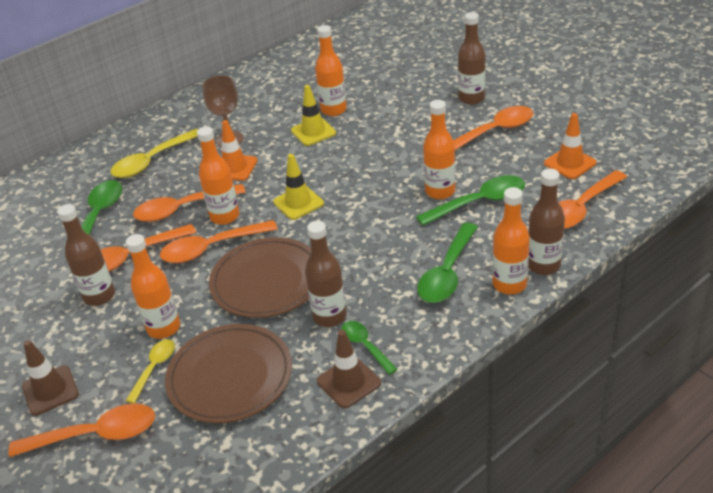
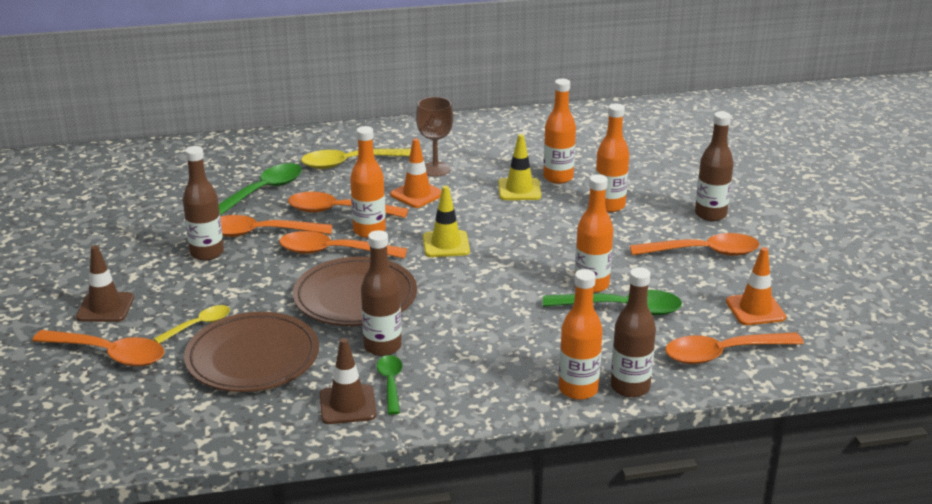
camera: 25 degrees right, 10 degrees down
orange bottle [126,234,180,339] -> orange bottle moved to [595,104,629,212]
green spoon [417,223,478,303] -> none

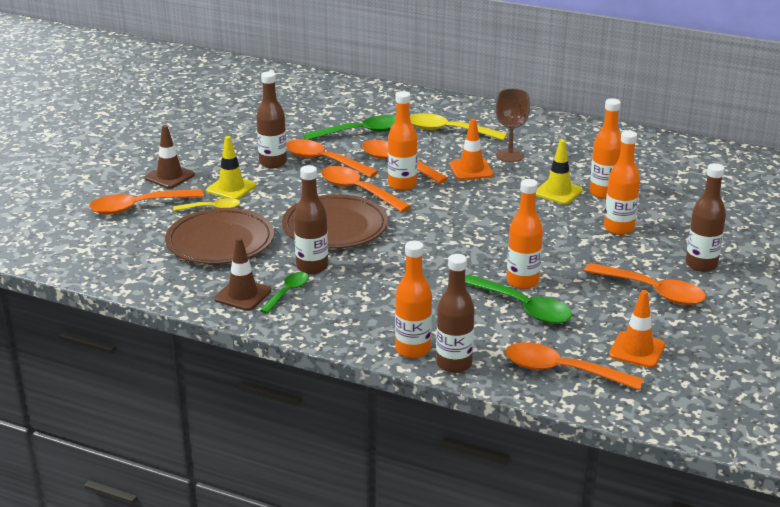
camera: 35 degrees right, 0 degrees up
orange spoon [32,330,164,366] -> orange spoon turned 105 degrees clockwise [89,189,204,215]
yellow traffic cone [423,186,470,257] -> yellow traffic cone moved to [206,136,256,200]

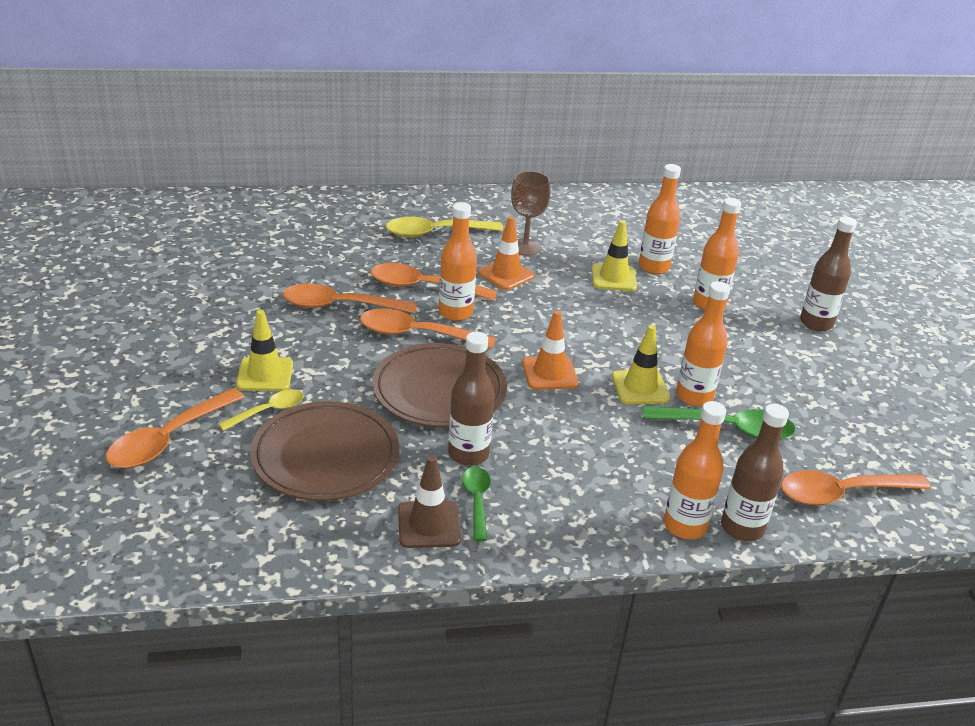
camera: 35 degrees left, 5 degrees up
brown traffic cone [145,125,195,189] -> none
brown bottle [256,71,287,168] -> none
green spoon [303,115,396,140] -> none
orange spoon [584,263,706,305] -> none
orange traffic cone [609,290,665,368] -> orange traffic cone moved to [522,311,578,390]
none -> yellow traffic cone [612,325,670,404]

